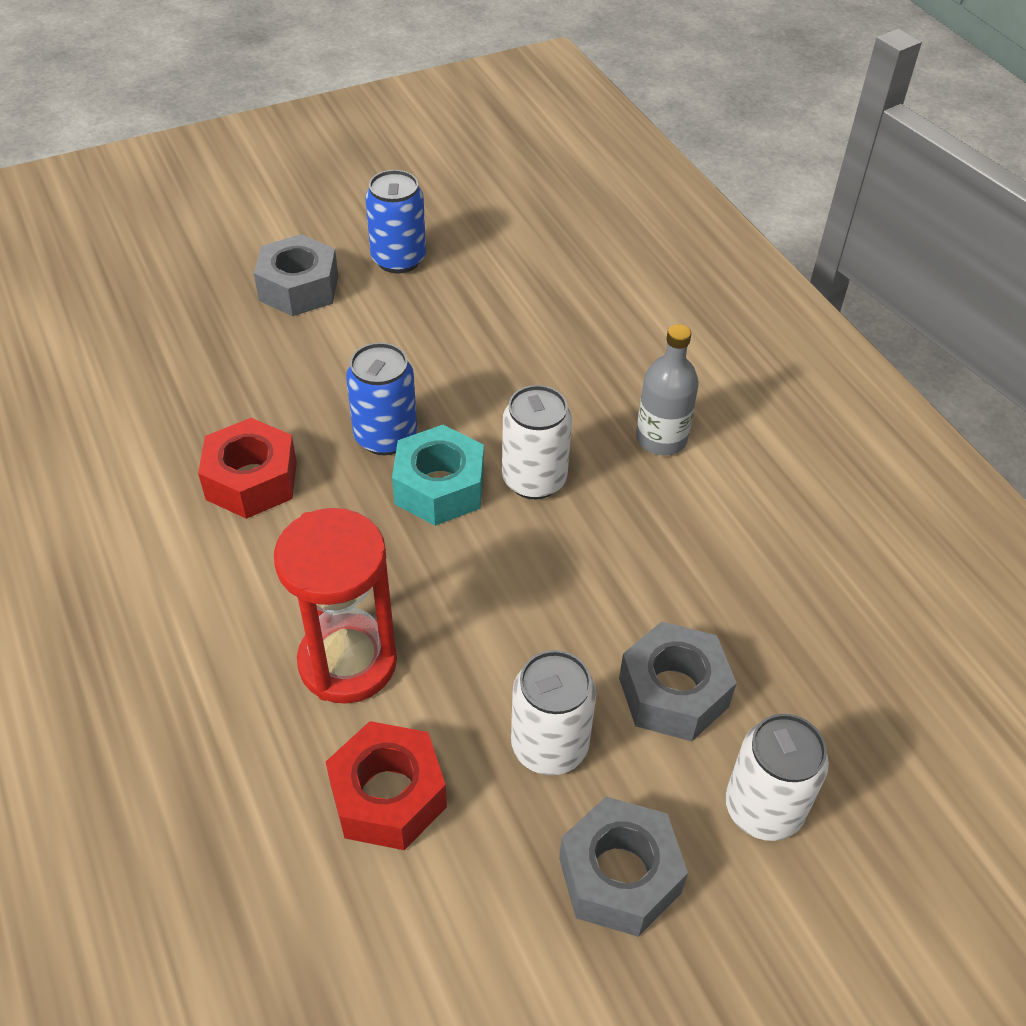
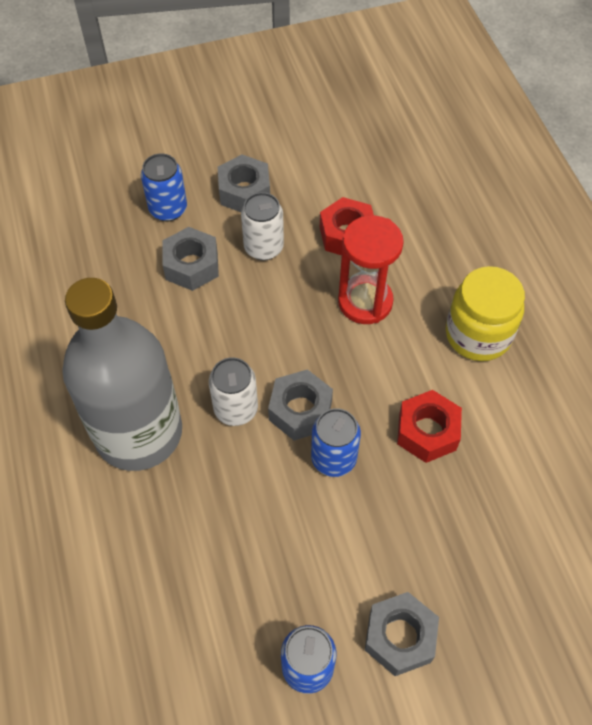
camera: 170 degrees left, 10 degrees up
turquoise nut [392,425,484,526] -> grey nut [268,369,333,441]
grey bottle [636,324,699,455] -> grey bottle [62,278,182,471], size x2.40
white can [725,714,829,841] -> blue can [141,153,187,222]
none -> yellow jar [446,266,525,361]

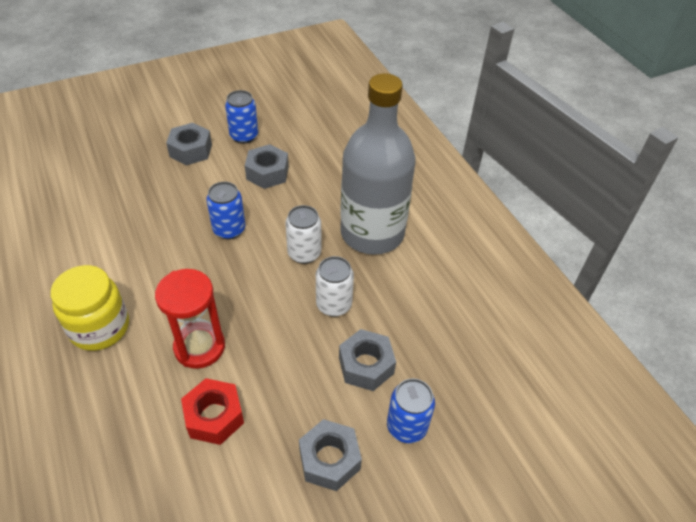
camera: 170 degrees right, 10 degrees down
white can [241,192,284,261] -> white can moved to [316,256,354,317]
grey nut [268,369,333,441] -> grey nut moved to [245,144,289,189]
red nut [397,390,462,463] -> none

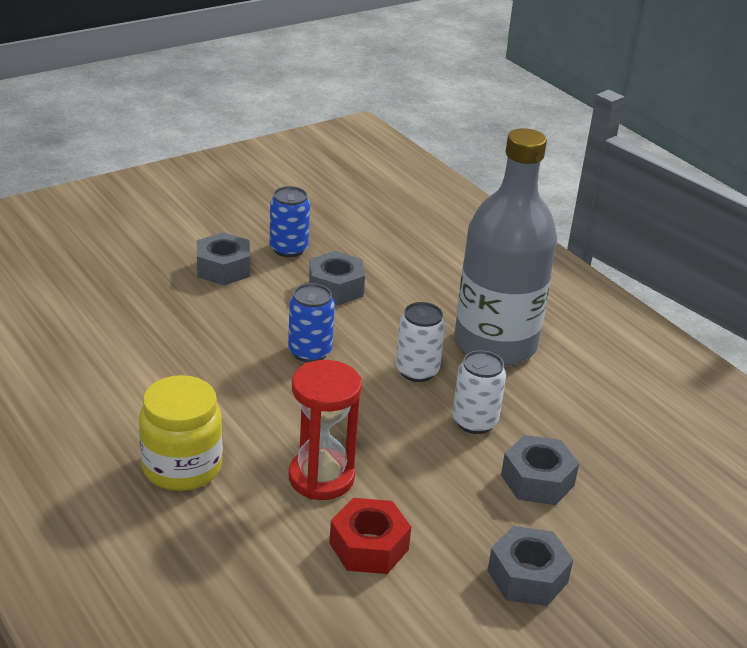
camera: 10 degrees left, 15 degrees down
blue can [387,378,435,443] -> none

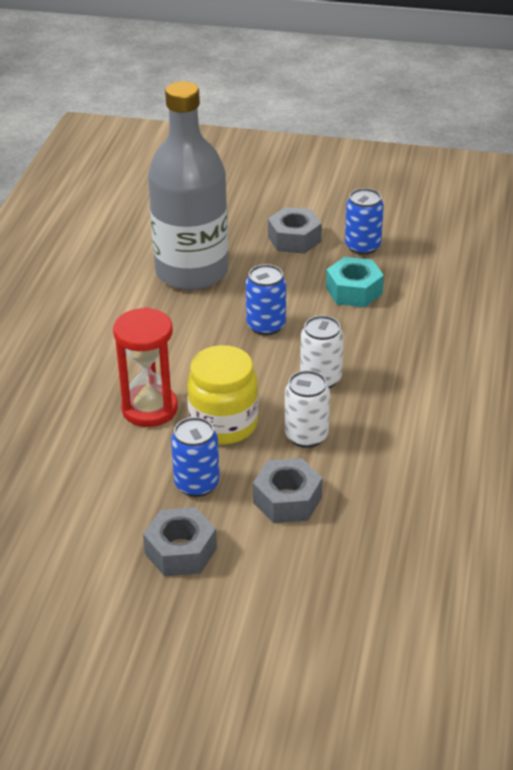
camera: 50 degrees right, 5 degrees up
yellow jar [139,375,223,491] -> yellow jar moved to [187,345,258,444]
grey nut [309,251,365,305] -> turquoise nut [326,257,384,307]
red nut [329,498,411,574] -> none
grey bottle [454,128,557,366] -> grey bottle moved to [148,81,229,290]
none -> blue can [171,417,220,497]

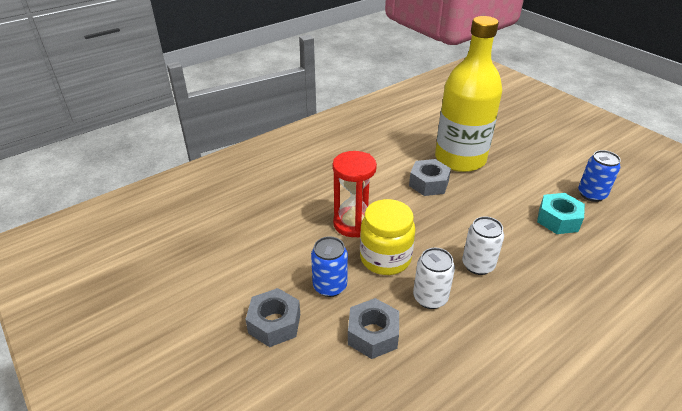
camera: 40 degrees right, 0 degrees up
grey bottle [148,81,229,290] -> yellow bottle [435,16,502,172]
blue can [246,264,286,336] -> none
grey nut [268,207,322,254] -> grey nut moved to [409,159,451,196]

